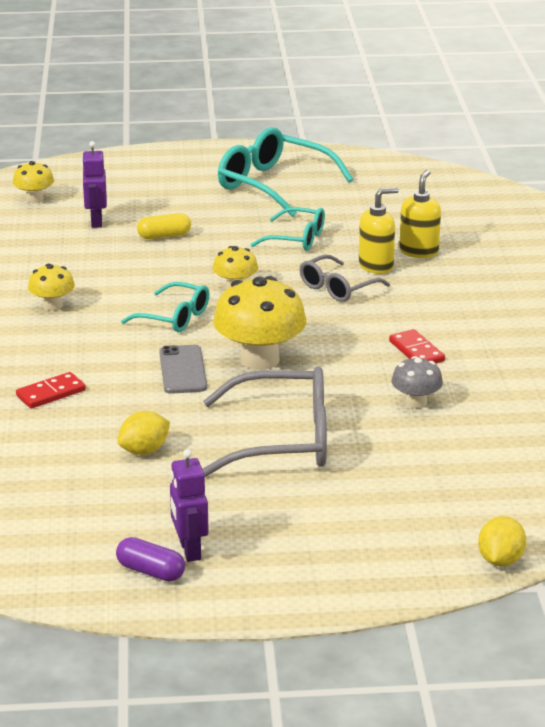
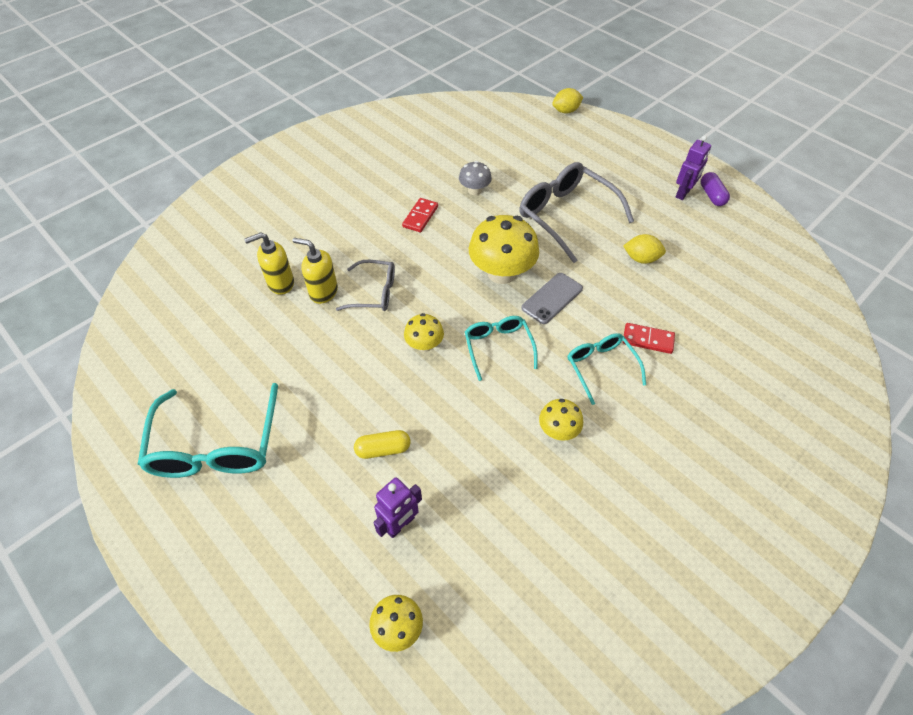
camera: 130 degrees left, 25 degrees up
yellow capsule [137,213,191,239] -> yellow capsule turned 45 degrees counterclockwise [354,430,410,459]
turquoise glasses [250,207,325,251] -> turquoise glasses moved to [568,333,646,405]

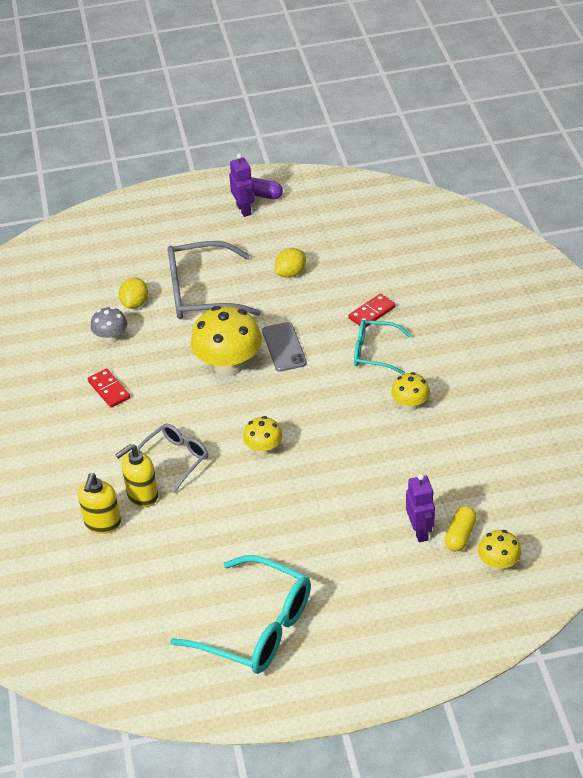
camera: 55 degrees left, 10 degrees down
yellow capsule [354,430,410,459] -> yellow capsule moved to [445,506,477,552]
turquoise glasses [465,316,538,381] -> none
yellow lemon [552,88,583,114] -> yellow lemon moved to [119,278,148,309]

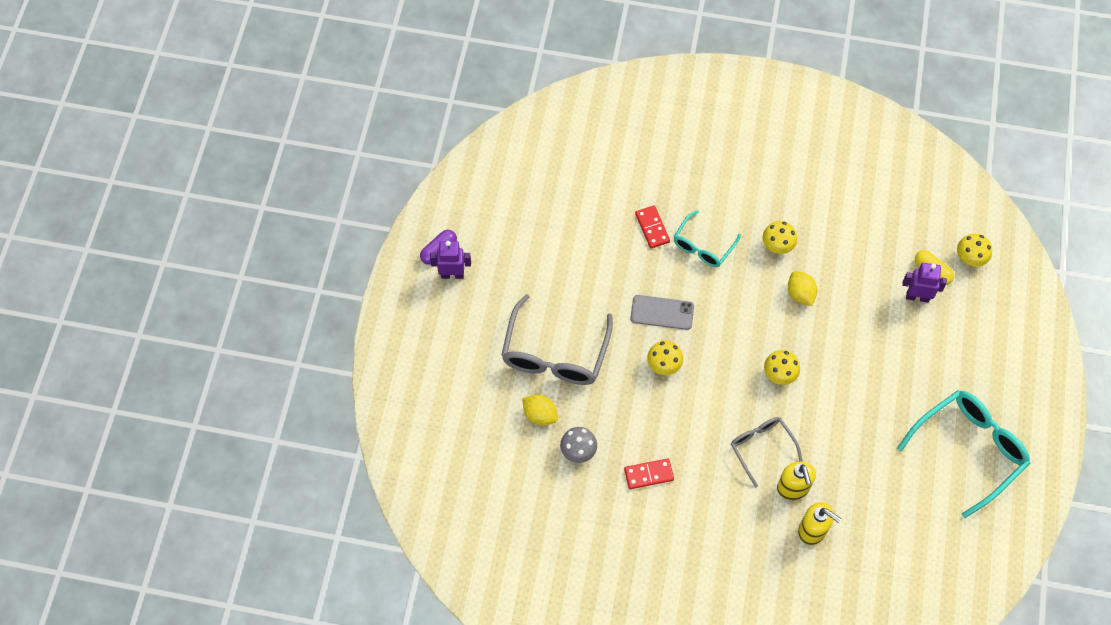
camera: 70 degrees left, 20 degrees up
yellow mushroom [191,306,262,376] -> yellow mushroom [647,341,683,375], size x0.53
yellow lemon [275,248,306,278] -> yellow lemon moved to [788,271,817,306]

